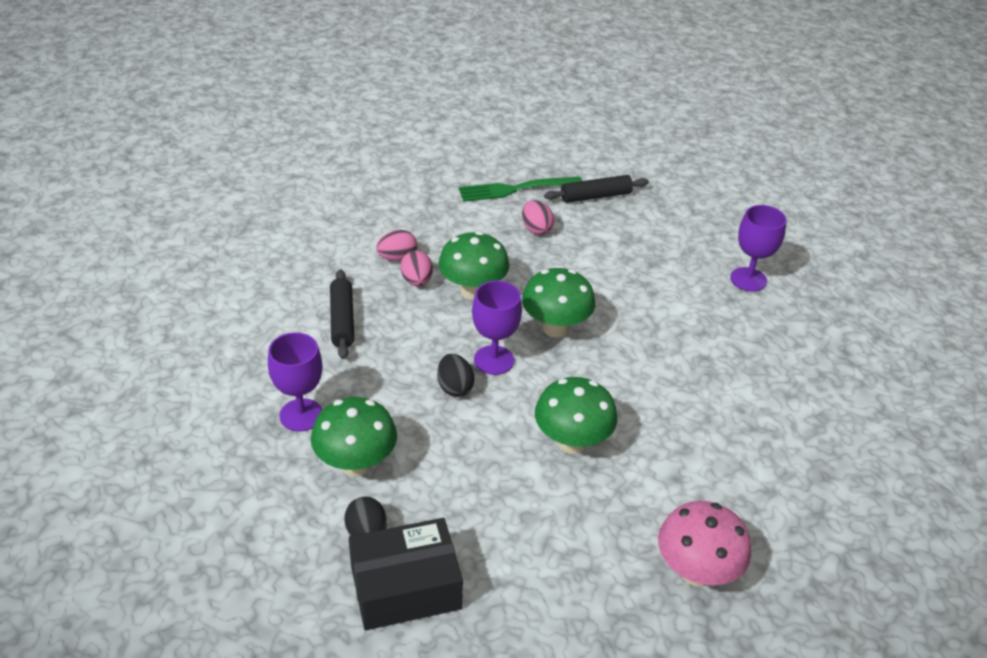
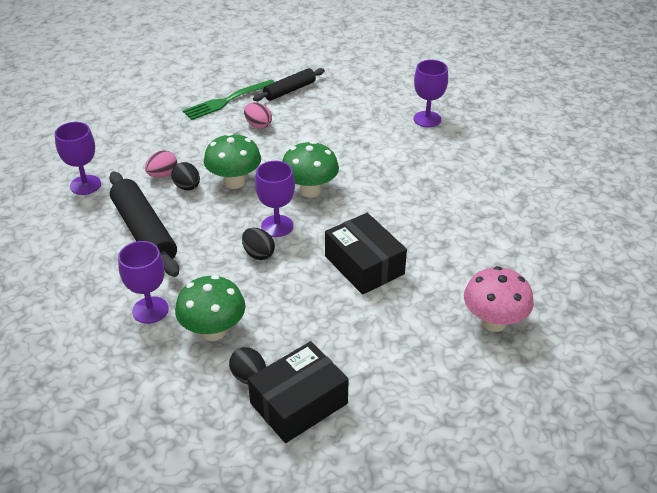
camera: 20 degrees left, 0 degrees up
black rolling pin [330,269,355,359] -> black rolling pin [109,171,179,277], size x1.62
pink egg [400,250,433,286] -> black egg [171,162,200,190]
green mushroom [535,377,617,454] -> black box [325,213,407,295]
none -> purple goblet [55,122,101,195]

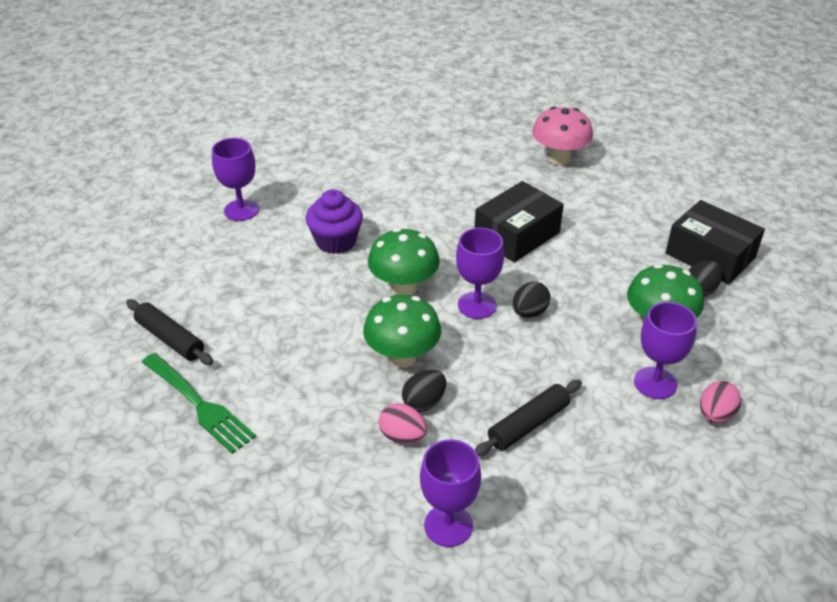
camera: 100 degrees left, 0 degrees up
black rolling pin [109,171,179,277] -> black rolling pin [475,380,582,456], size x0.62
pink egg [244,102,272,129] -> pink egg moved to [700,381,741,423]
none -> purple cupcake [306,189,363,254]

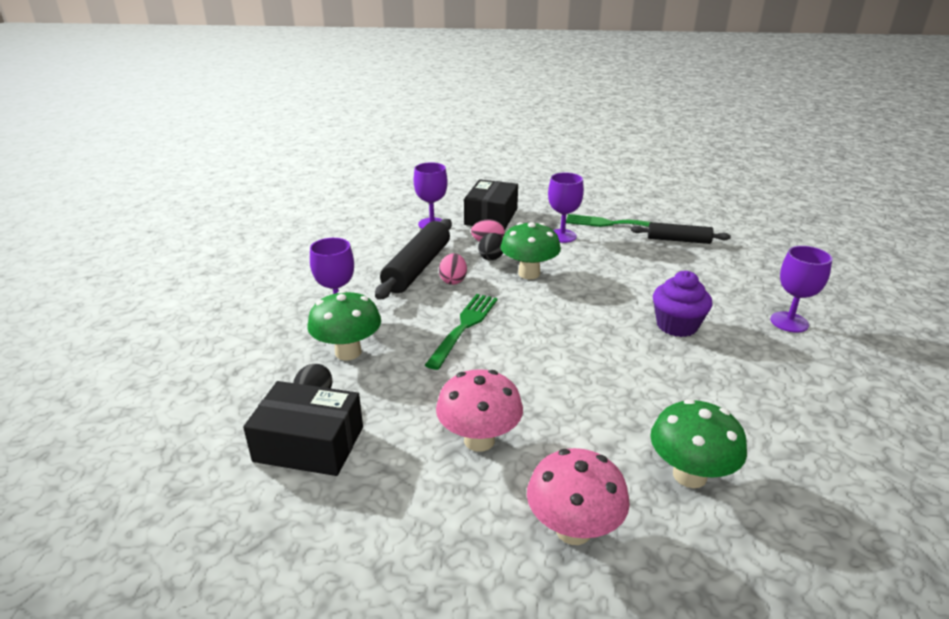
camera: 150 degrees right, 10 degrees down
green mushroom [368,228,440,295] -> green mushroom moved to [650,399,747,488]
purple goblet [456,228,504,319] -> purple goblet moved to [548,172,584,243]
black box [475,181,564,263] -> black box moved to [464,179,518,230]
black rolling pin [475,380,582,456] -> black rolling pin [375,219,452,300], size x1.62
black egg [513,282,551,318] -> green fork [425,294,498,370]
pink egg [700,381,741,423] -> pink egg moved to [439,253,467,285]
none -> pink mushroom [436,369,523,452]

